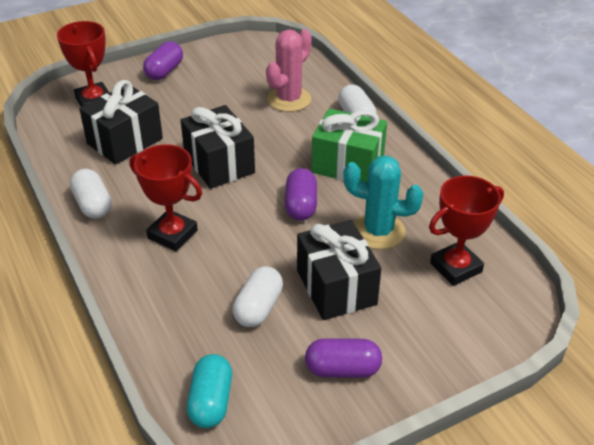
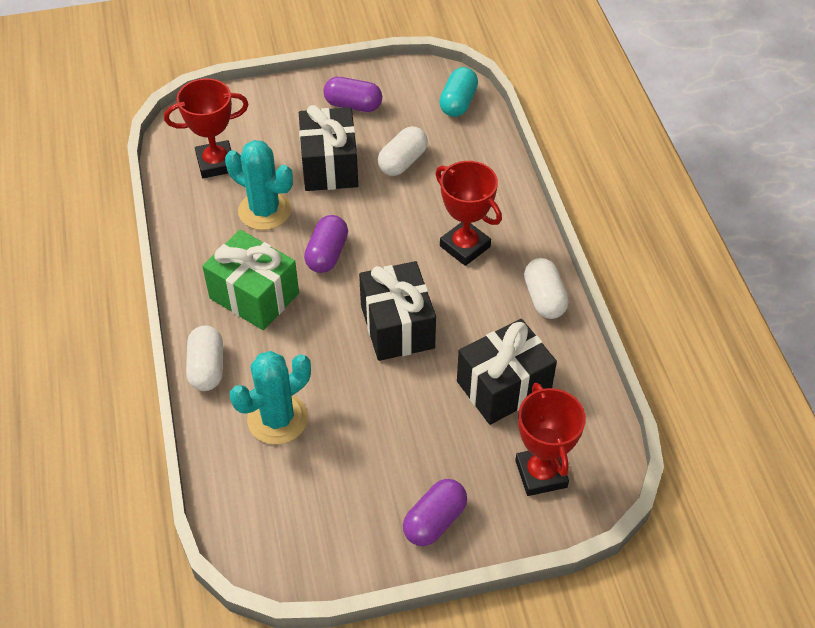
camera: 165 degrees left, 10 degrees up
pink cactus [266,29,312,112] -> turquoise cactus [230,351,311,444]

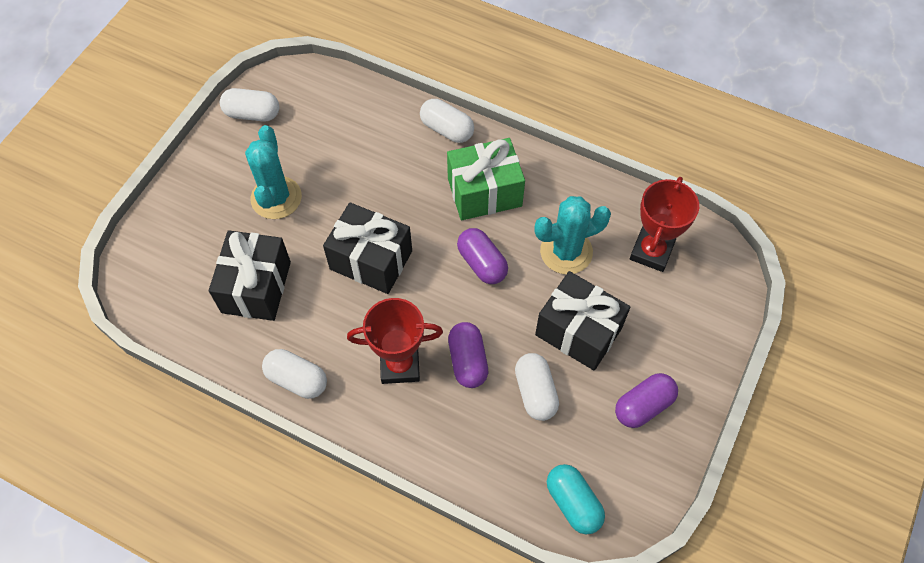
camera: 130 degrees right, 10 degrees up
turquoise cactus [230,351,311,444] -> turquoise cactus moved to [245,125,302,219]
purple capsule [403,479,467,546] -> purple capsule moved to [448,322,488,388]
red trophy [515,383,586,496] -> none
none -> white capsule [220,88,279,122]

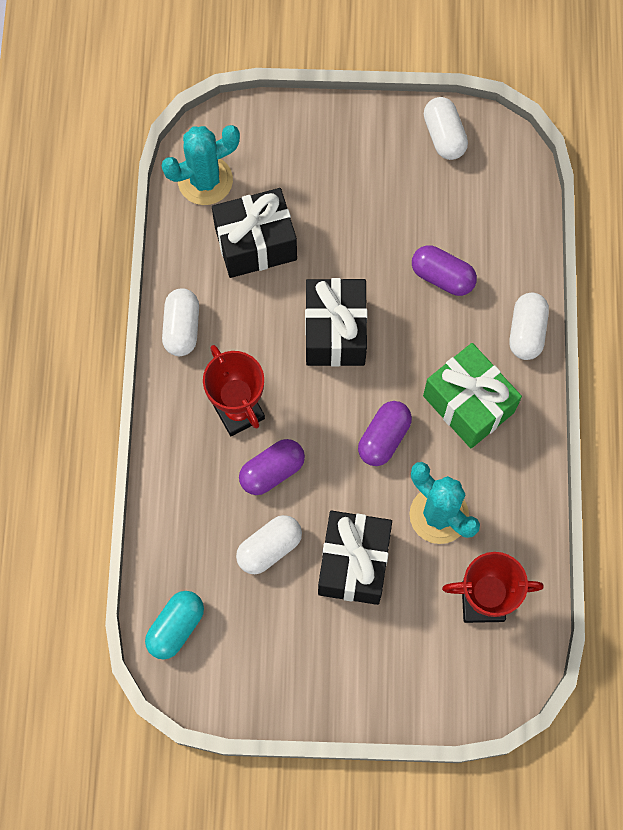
camera: 65 degrees right, 10 degrees up
turquoise cactus [245,125,302,219] -> turquoise cactus moved to [161,125,240,205]
purple capsule [615,373,678,428] -> purple capsule moved to [412,245,477,296]

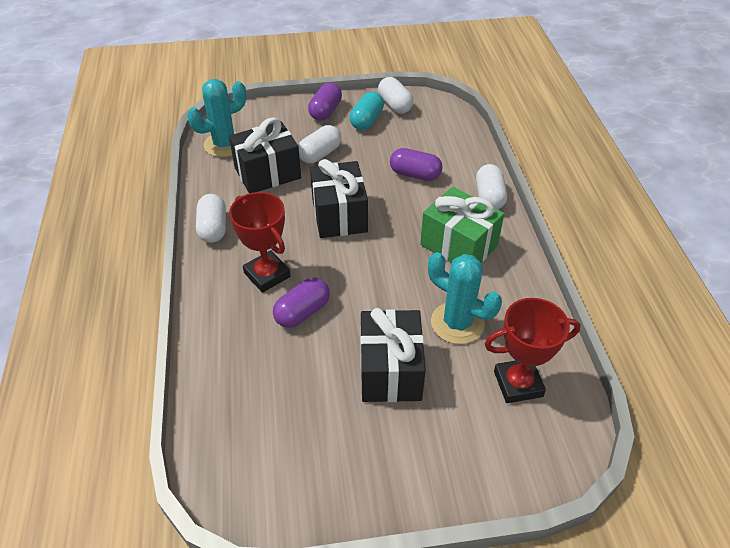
camera: 10 degrees left, 25 degrees down
turquoise capsule [145,591,204,660] -> turquoise capsule moved to [350,92,384,130]
white capsule [236,515,302,574] -> white capsule moved to [298,125,341,163]
purple capsule [358,401,412,466] -> purple capsule moved to [308,83,342,121]

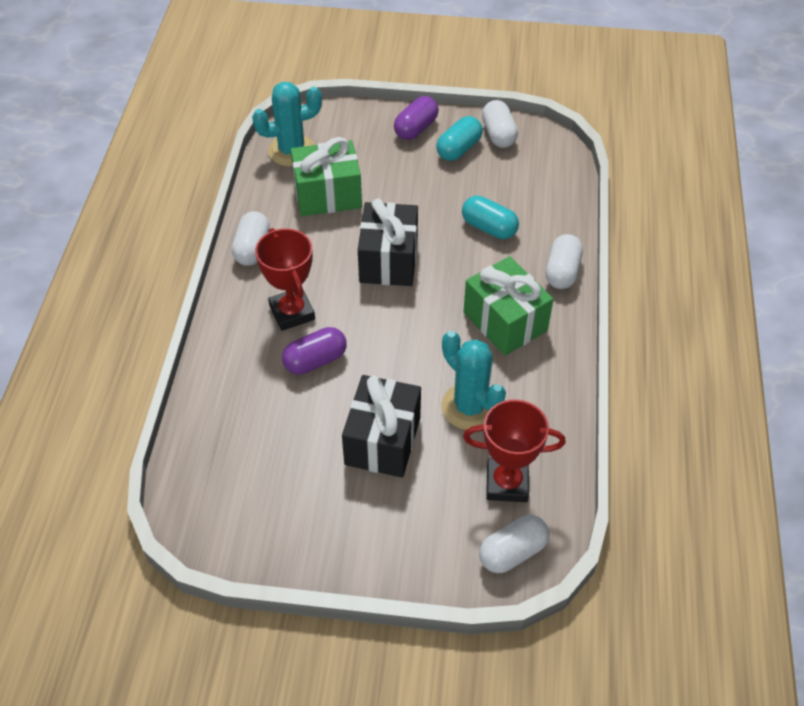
camera: 15 degrees right, 5 degrees up
black gift [229,117,301,193] -> green gift [291,137,362,216]
white capsule [298,125,341,163] -> white capsule moved to [479,515,549,573]
purple capsule [390,148,443,181] -> turquoise capsule [462,196,519,239]

